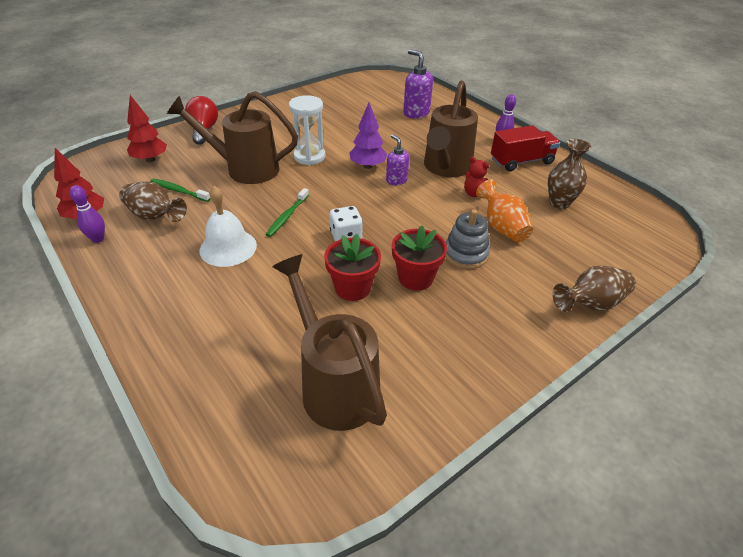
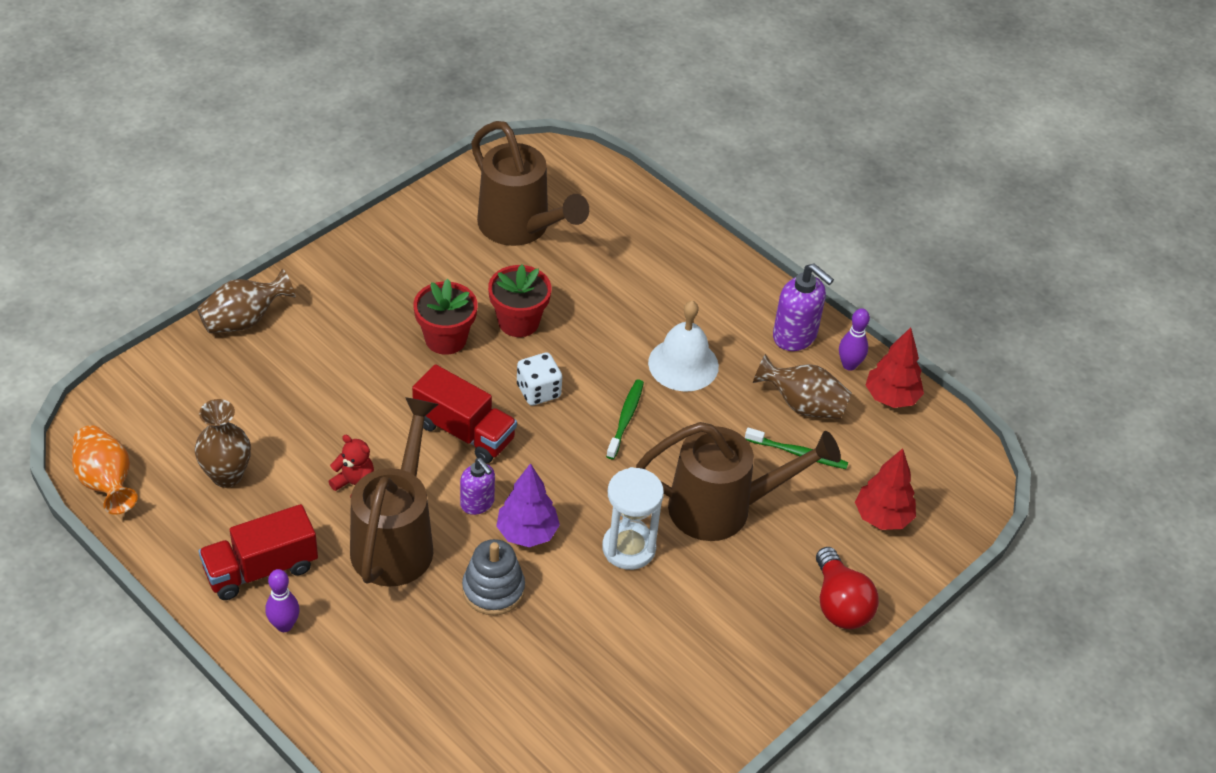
camera: 170 degrees right, 5 degrees up
purple soap dispenser [403,49,433,119] -> purple soap dispenser moved to [773,263,834,351]
grey stacking toy [445,209,490,269] -> grey stacking toy moved to [462,539,525,615]
orange vase [476,179,533,242] -> orange vase moved to [72,425,138,515]
none -> red truck [412,364,517,463]

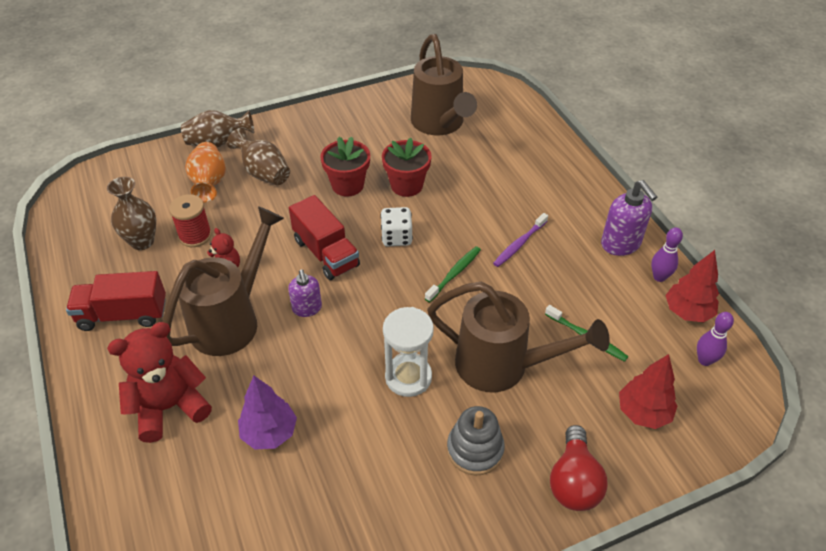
camera: 25 degrees right, 0 degrees up
orange vase [72,425,138,515] -> orange vase moved to [185,142,226,203]
purple bowling pin [266,569,300,632] -> purple bowling pin moved to [697,312,734,366]
grey stacking toy [462,539,525,615] -> grey stacking toy moved to [447,406,505,476]
purple tree [496,463,560,547] -> purple tree moved to [238,376,297,449]
white bell [648,301,719,392] -> purple toothbrush [493,213,548,267]
brown vase [753,354,852,419] -> brown vase moved to [227,128,290,185]
none -> red teddy bear [107,322,212,443]
none -> red spool [169,194,212,247]

